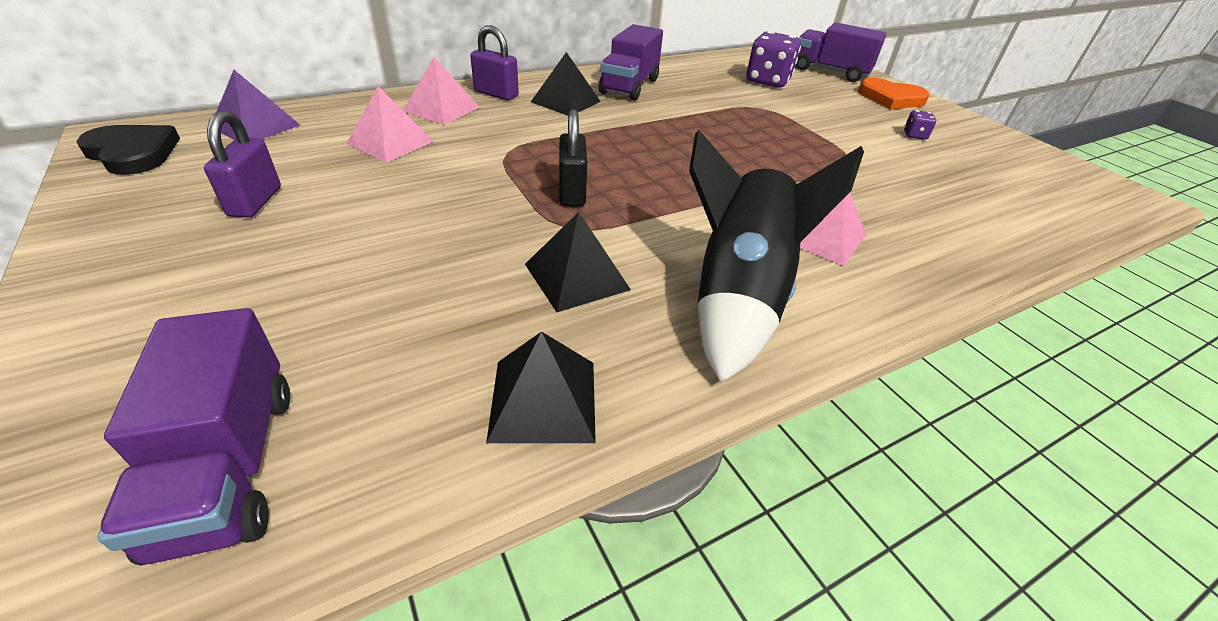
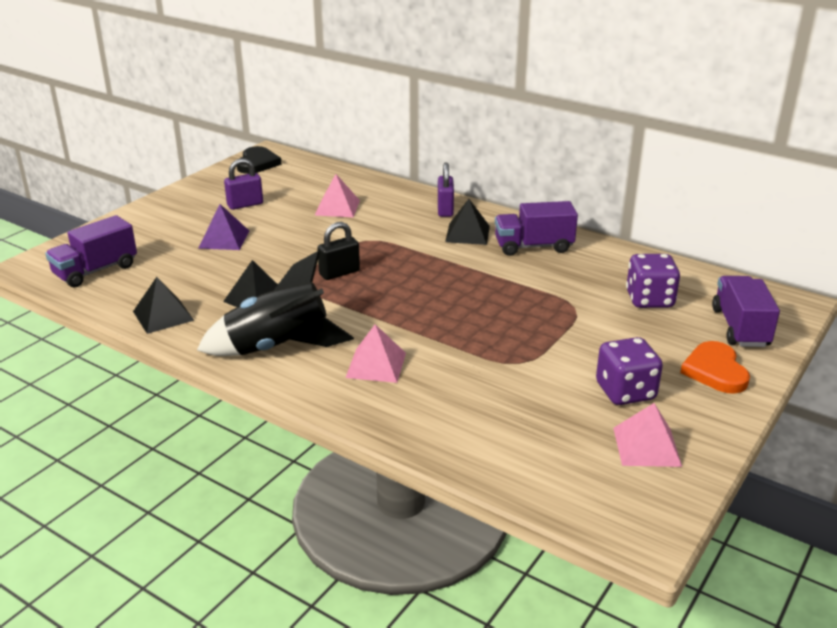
camera: 65 degrees right, 10 degrees down
purple pyramid [216,70,300,140] -> purple pyramid moved to [198,204,249,250]
pink pyramid [403,57,480,125] -> pink pyramid moved to [613,403,682,467]
purple dice [904,110,936,140] -> purple dice [596,337,663,405], size x2.18

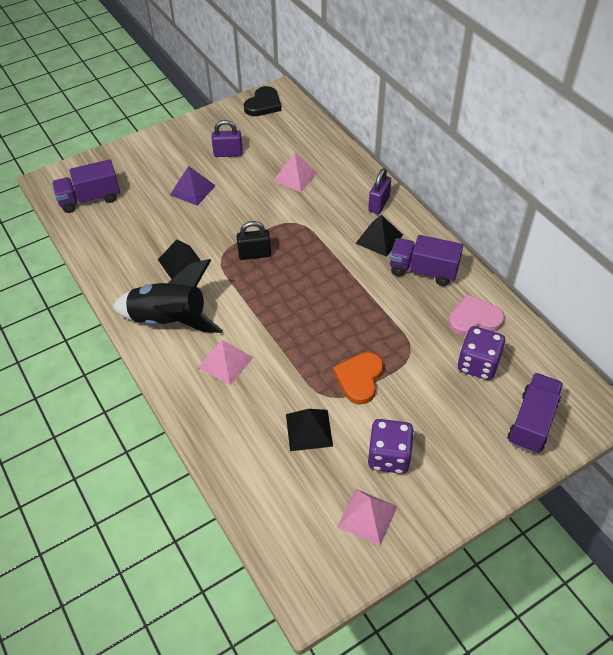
camera: 25 degrees right, 20 degrees up
black pyramid [133,277,194,334] -> black pyramid moved to [286,409,333,451]
orange heart [680,341,750,394] -> orange heart moved to [333,352,384,404]
none -> pink heart [448,294,505,336]

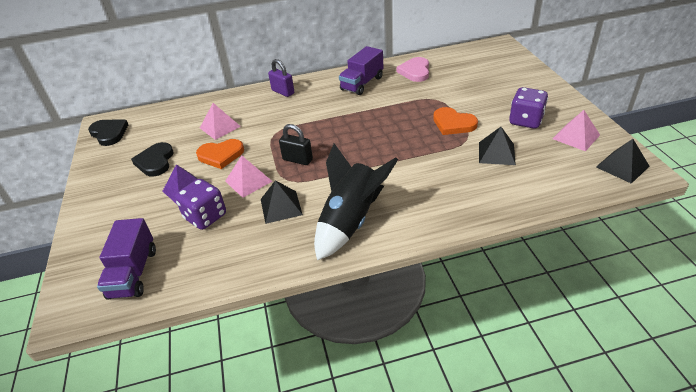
camera: 70 degrees left, 10 degrees down
pink pyramid [198,340,254,385] -> pink pyramid moved to [225,155,272,198]
purple padlock [212,120,243,157] -> black heart [131,142,173,177]
black padlock [236,221,271,260] -> black padlock turned 75 degrees counterclockwise [279,124,313,165]
black pyramid [355,215,403,257] -> black pyramid moved to [596,139,649,184]
purple dice [457,326,506,380] -> purple dice moved to [175,179,226,230]
purple truck [508,373,563,453] -> none
none -> orange heart [196,139,244,169]

